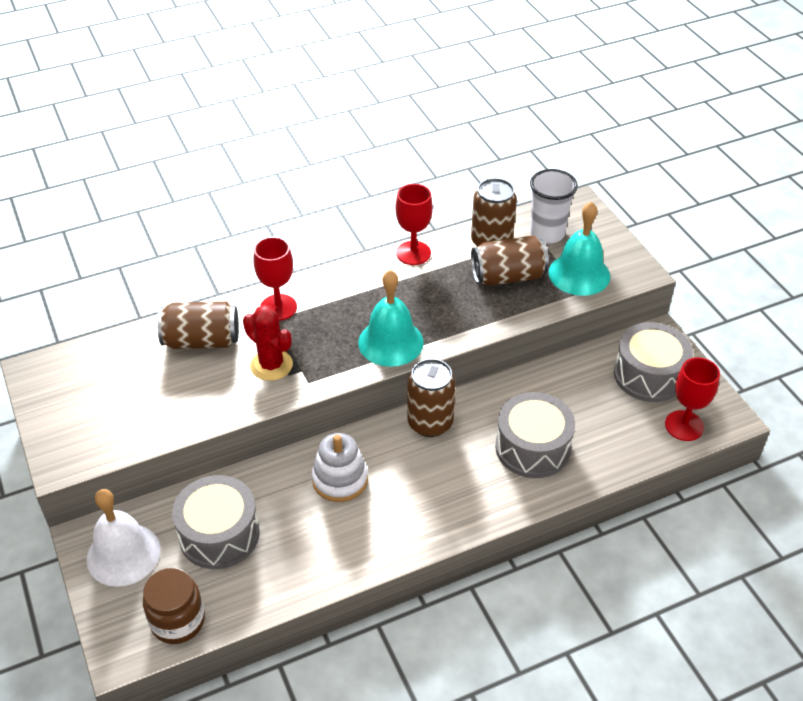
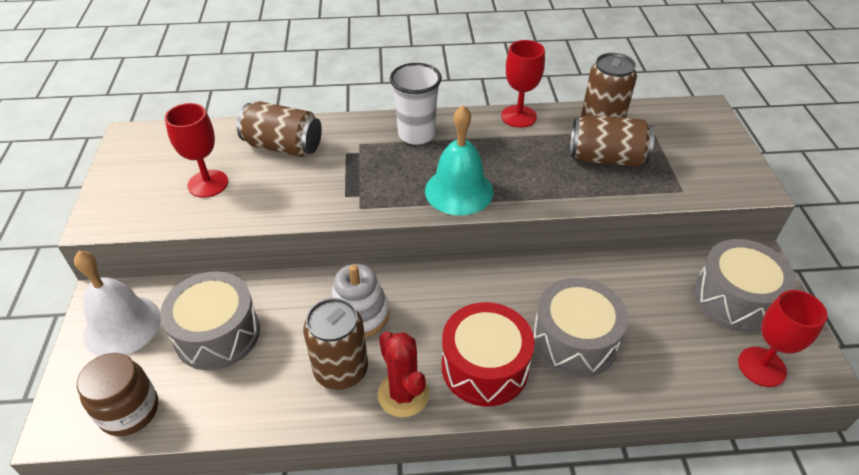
camera: 20 degrees right, 0 degrees up
red cactus [243,305,293,381] -> red cactus moved to [378,331,429,418]
red goblet [254,237,297,321] -> red goblet moved to [165,103,228,198]
brown can [407,359,456,437] -> brown can moved to [303,298,368,390]
white cup [530,169,578,243] -> white cup moved to [390,63,442,145]
turquoise bell [549,202,610,296] -> none
none -> red drum [442,302,534,406]

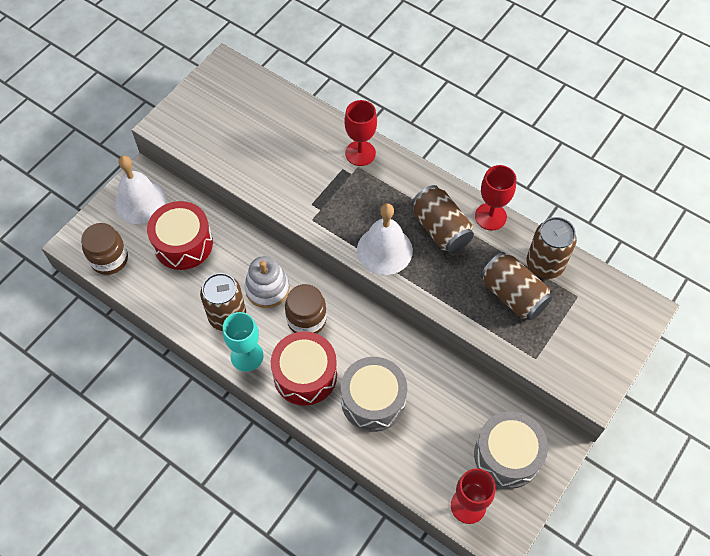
camera: 40 degrees right, 15 degrees up
grey drum [160,272,260,370] -> red drum [147,201,213,270]
red goblet [165,103,228,198] -> red goblet moved to [344,100,377,166]
brown can [237,101,322,157] -> brown can moved to [411,185,474,253]
red cactus [378,331,429,418] -> turquoise goblet [223,312,264,372]
white cup [390,63,442,145] -> none
turquoise bell [425,105,493,215] -> white bell [357,203,413,275]
none -> brown jar [285,284,327,334]

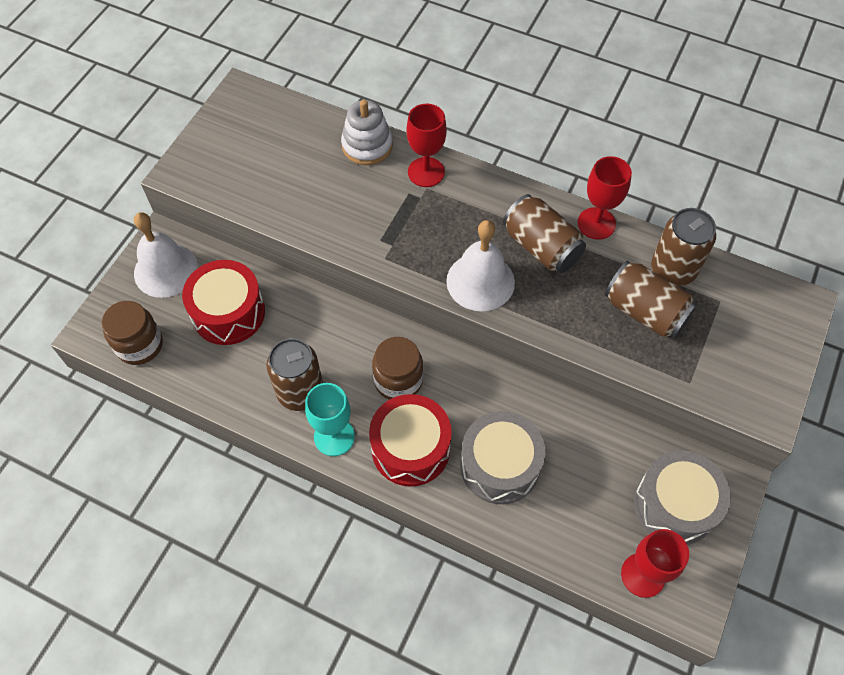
camera: 10 degrees left, 0 degrees up
white stacking toy [245,256,289,308] -> white stacking toy moved to [341,100,393,165]

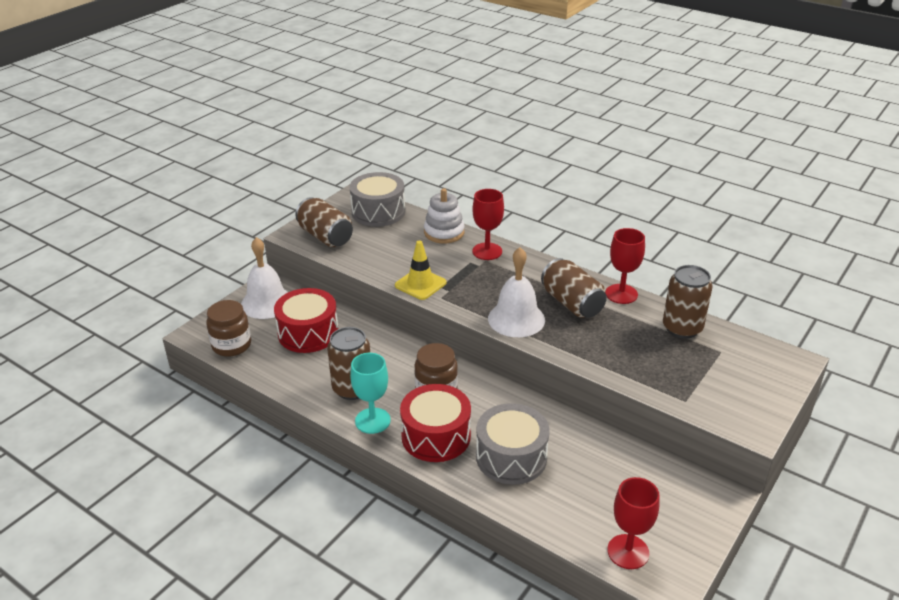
camera: 10 degrees right, 25 degrees down
brown can [605,261,697,338] -> brown can moved to [295,197,353,247]
grey drum [634,451,731,545] -> grey drum moved to [349,172,405,227]
none -> yellow traffic cone [395,241,446,300]

